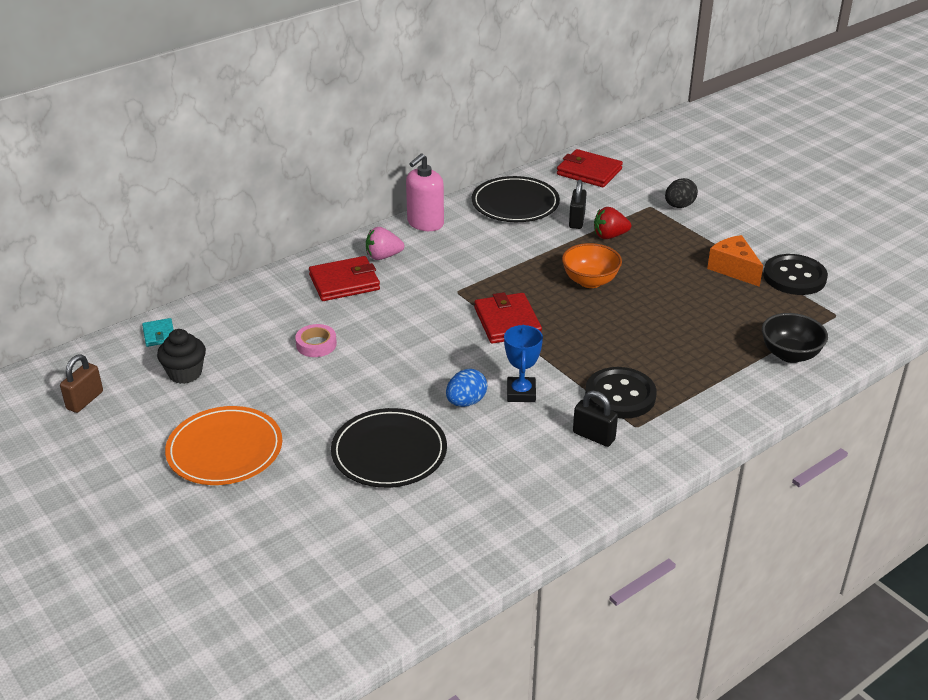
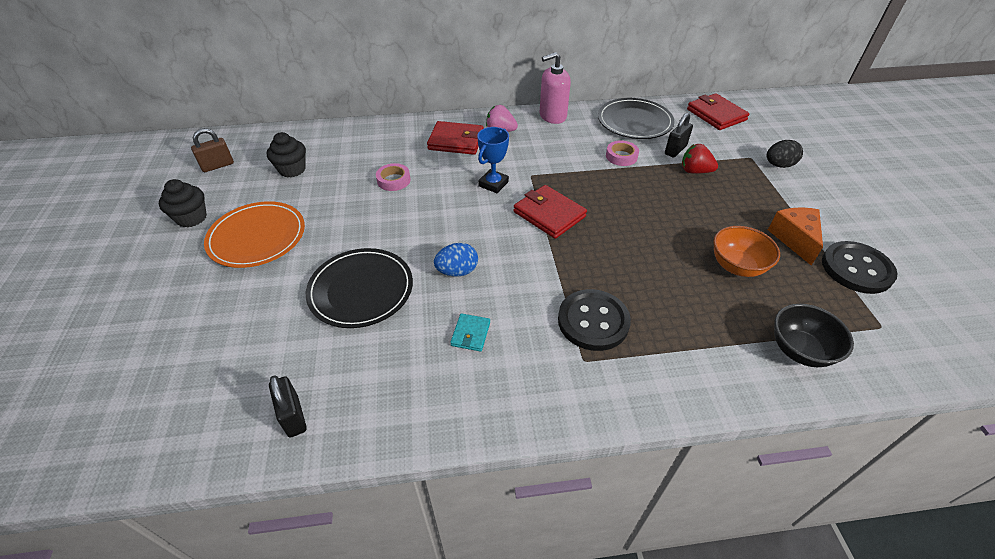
camera: 30 degrees right, 10 degrees up
turquoise wallet [142,318,174,347] -> turquoise wallet moved to [450,313,490,352]
red wallet [474,292,542,344] -> red wallet turned 60 degrees counterclockwise [514,185,587,239]
blue trophy [504,325,543,402] -> blue trophy moved to [477,127,509,193]
orange bowl [562,243,622,288] -> orange bowl moved to [713,226,780,277]
black padlock [573,391,618,447] -> black padlock moved to [269,376,307,438]
none -> black cupcake [159,179,207,228]
none -> pink tape [606,141,639,166]

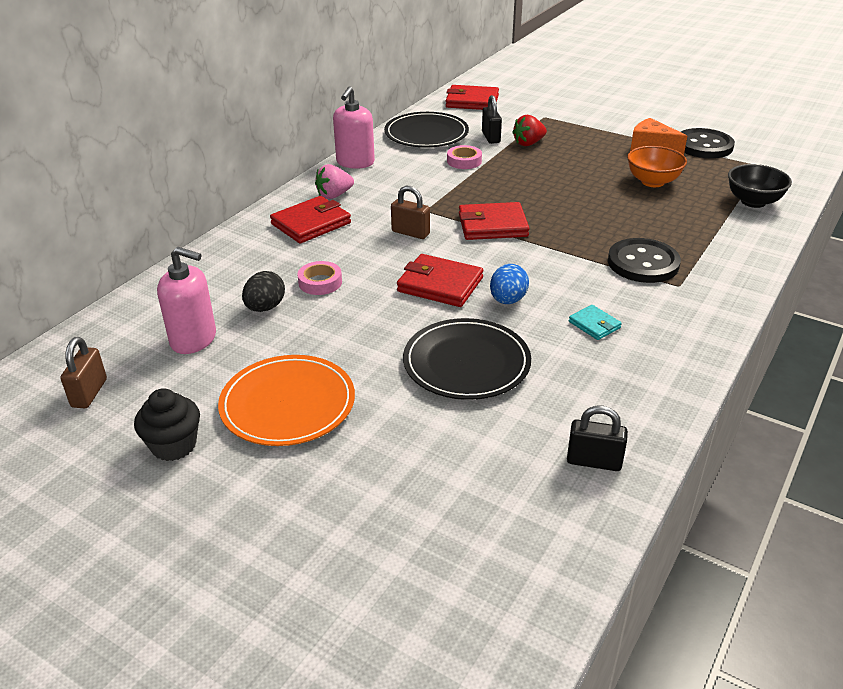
camera: 50 degrees left, 10 degrees down
black cupcake [267,132,306,178] -> pink soap dispenser [157,247,216,354]
blue trophy [477,127,509,193] -> brown padlock [391,186,430,239]
black egg [767,140,803,168] -> black egg moved to [242,271,285,312]
none -> red wallet [397,254,483,307]

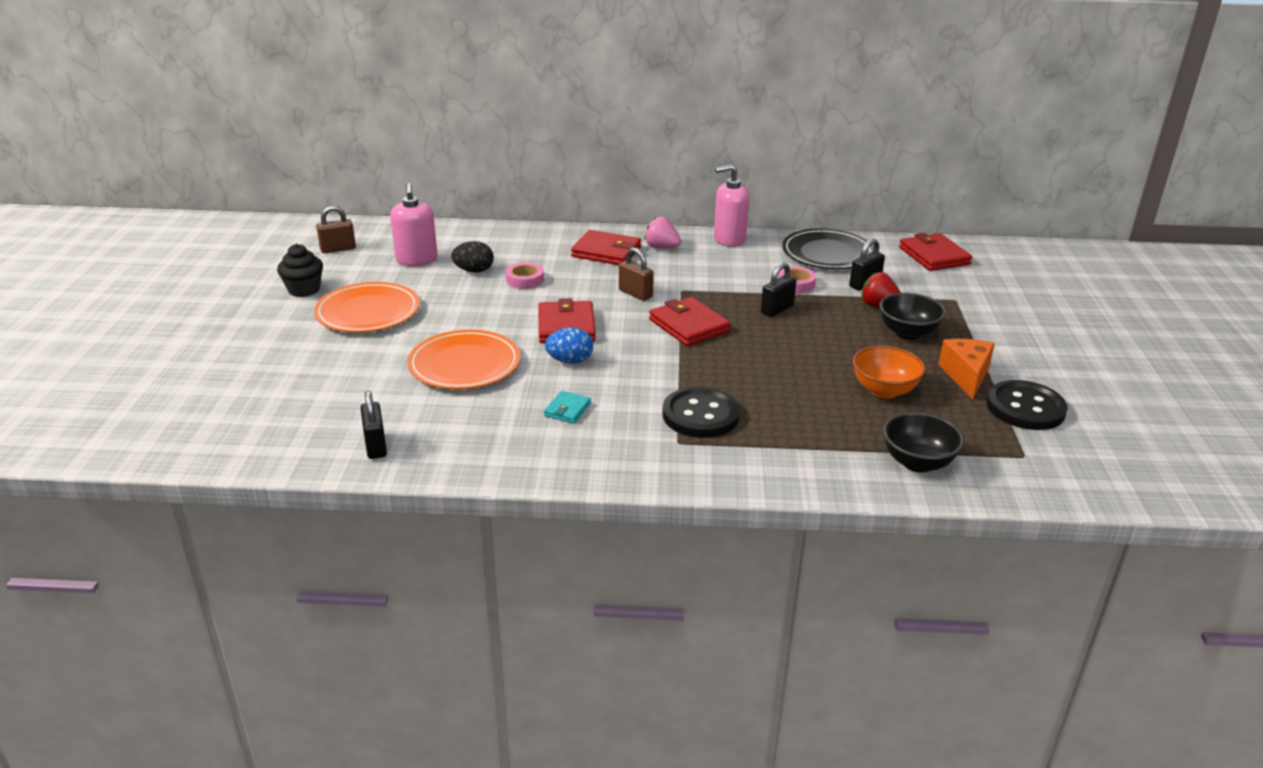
camera: 60 degrees right, 5 degrees down
brown padlock [391,186,430,239] -> brown padlock turned 45 degrees counterclockwise [619,247,654,301]
black plate [403,318,531,400] -> orange plate [407,330,521,389]
none -> black padlock [761,263,796,317]
none -> black bowl [879,293,946,340]

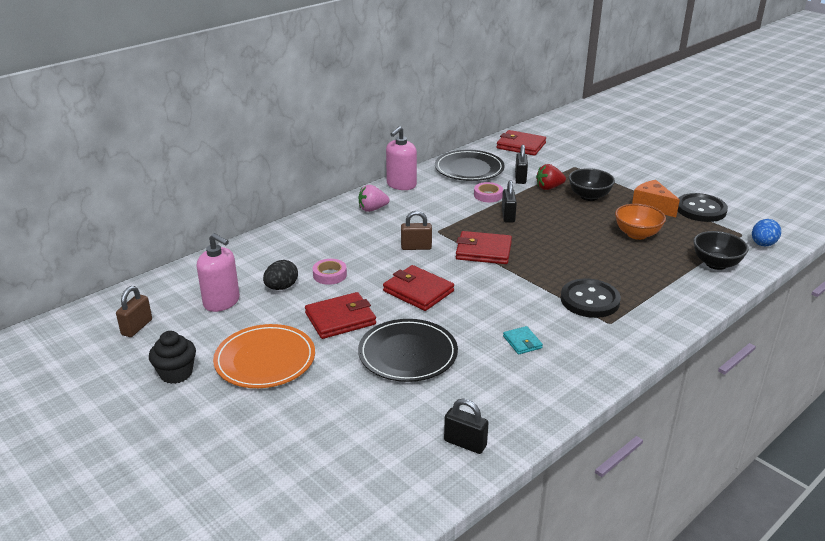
camera: 45 degrees left, 0 degrees up
orange plate [407,330,521,389] -> black plate [358,319,458,382]
blue egg [545,327,593,364] -> blue egg moved to [752,219,781,246]
red wallet [571,230,641,265] -> red wallet moved to [305,292,376,339]

